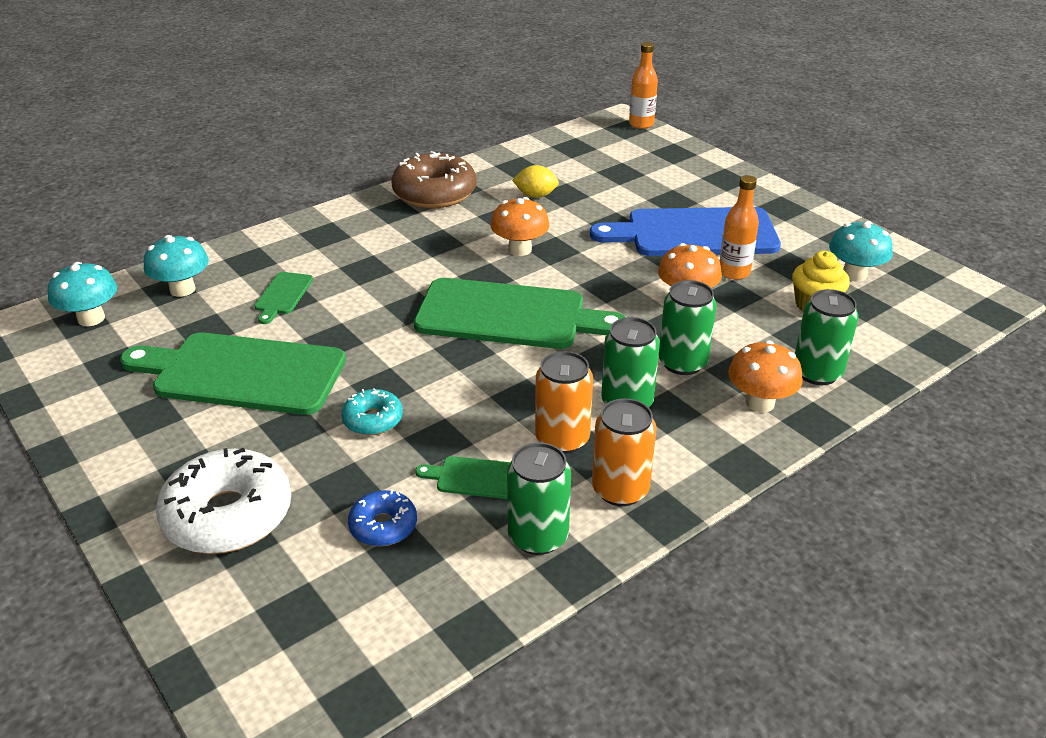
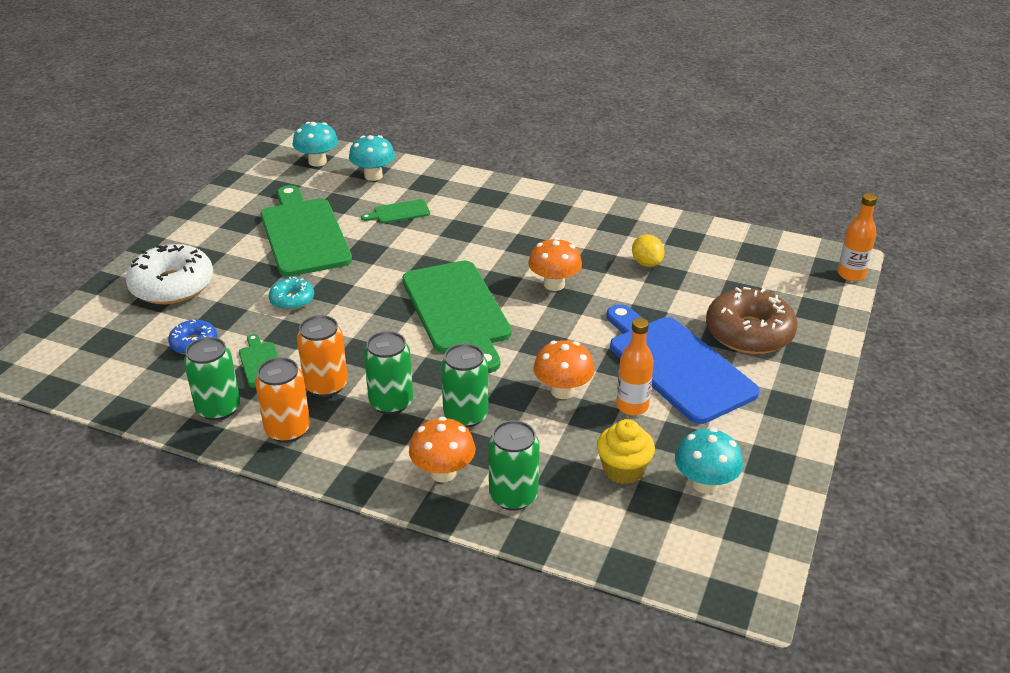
camera: 60 degrees right, 0 degrees up
brown donut [391,151,476,208] -> brown donut moved to [706,287,798,354]

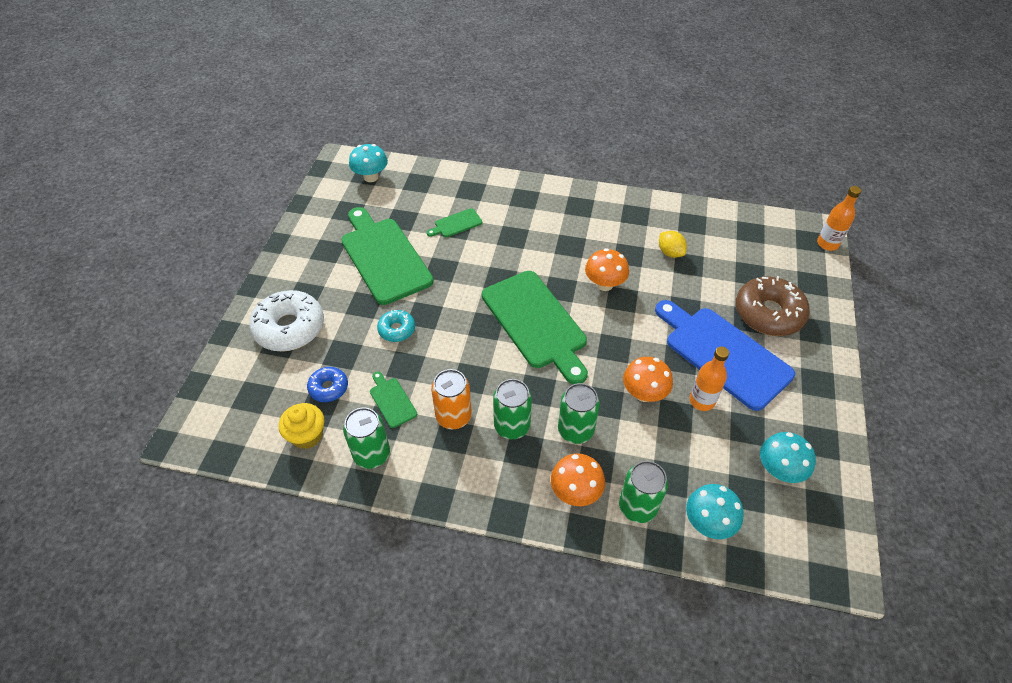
camera: 10 degrees left, 15 degrees up
orange can [255,357,310,443] -> none
turquoise mushroom [349,135,395,181] -> turquoise mushroom moved to [686,484,744,539]
yellow cupcake [597,419,655,484] -> yellow cupcake moved to [279,403,324,449]

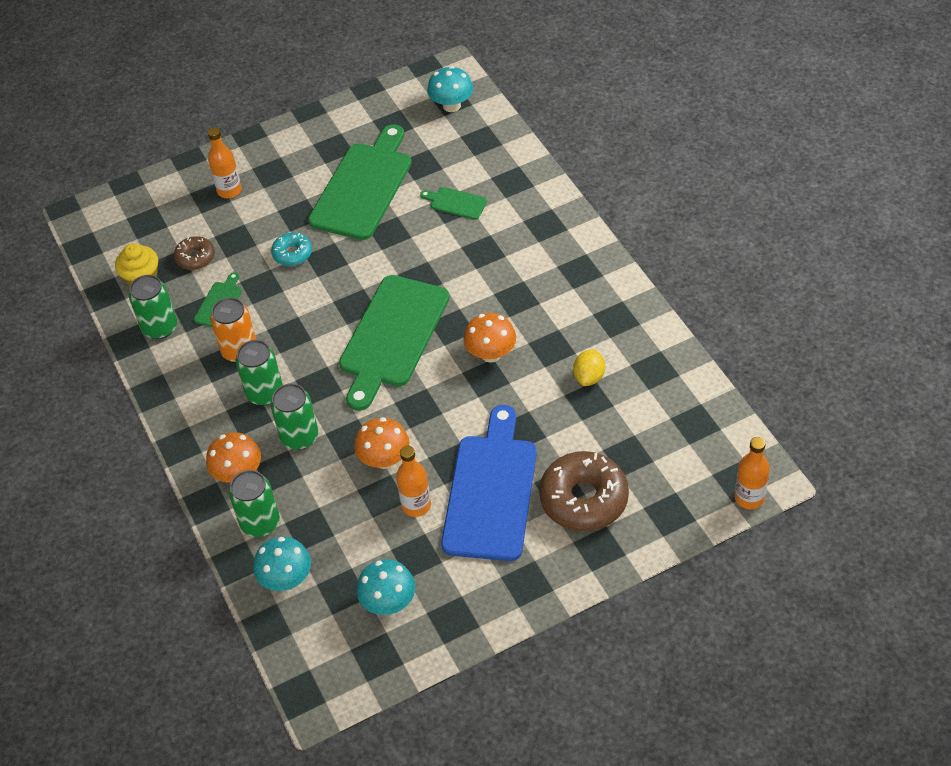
camera: 55 degrees right, 0 degrees up
white donut [249,290,324,352] -> orange bottle [208,127,242,198]
blue donut [307,367,348,402] -> brown donut [174,236,215,270]

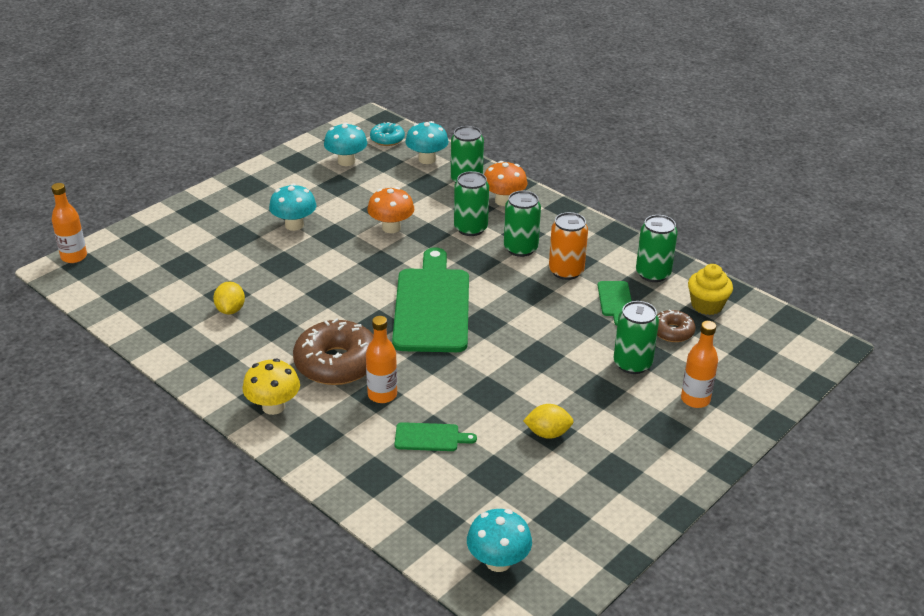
camera: 155 degrees right, 15 degrees down
turquoise donut [271,232,312,266] -> turquoise donut moved to [370,122,405,146]
green cutting board [308,124,412,240] -> yellow lemon [523,404,574,439]
orange bottle [396,446,431,517] -> orange bottle moved to [366,316,397,403]
blue cutting board [441,405,537,561] -> turquoise mushroom [269,184,316,231]
orange mushroom [464,313,516,363] -> none
brown donut [539,451,629,531] -> brown donut moved to [293,318,374,385]
none -> yellow mushroom [242,359,300,415]
none -> green can [614,301,659,374]

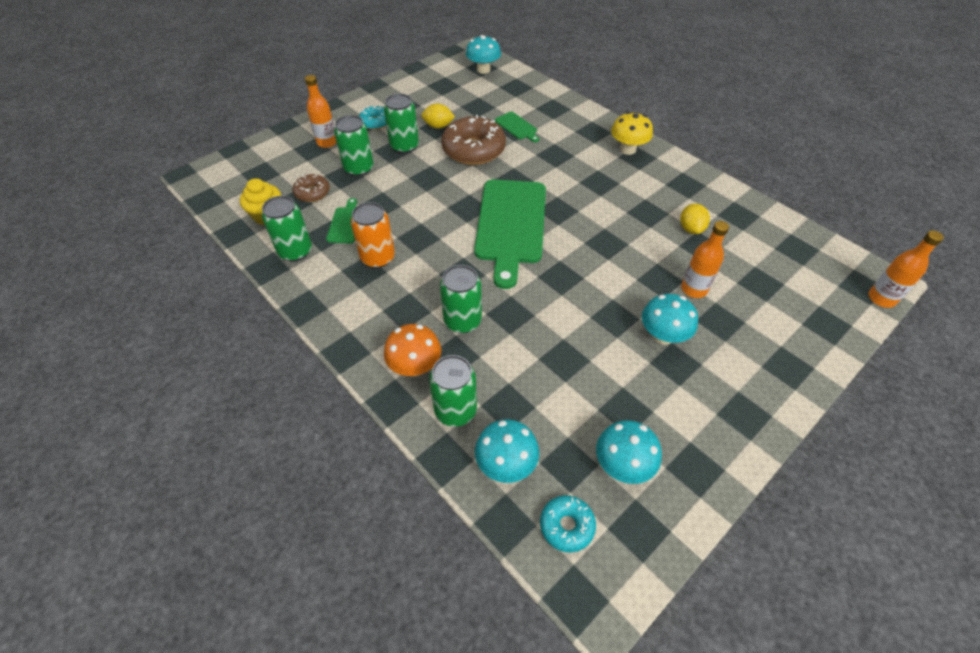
camera: 175 degrees left, 15 degrees up
brown donut [293,318,374,385] -> brown donut moved to [441,115,506,165]
orange bottle [366,316,397,403] -> orange bottle moved to [681,221,729,298]
orange mushroom [367,187,414,233] -> none
green cutting board [395,422,477,451] -> green cutting board turned 135 degrees counterclockwise [495,112,539,142]
green can [504,191,541,257] -> green can moved to [384,94,419,154]
none -> turquoise donut [359,105,386,130]

